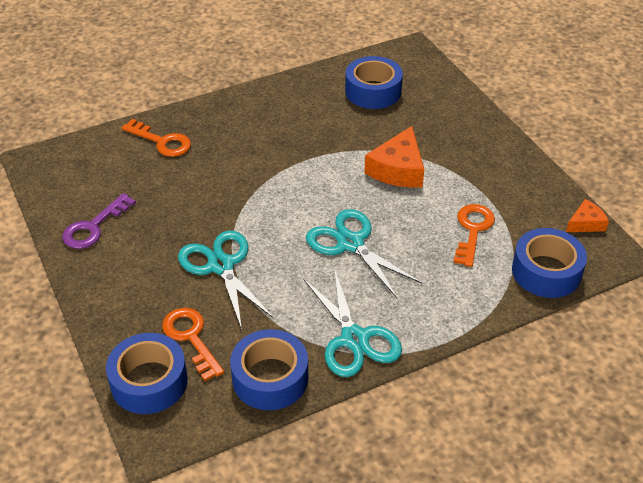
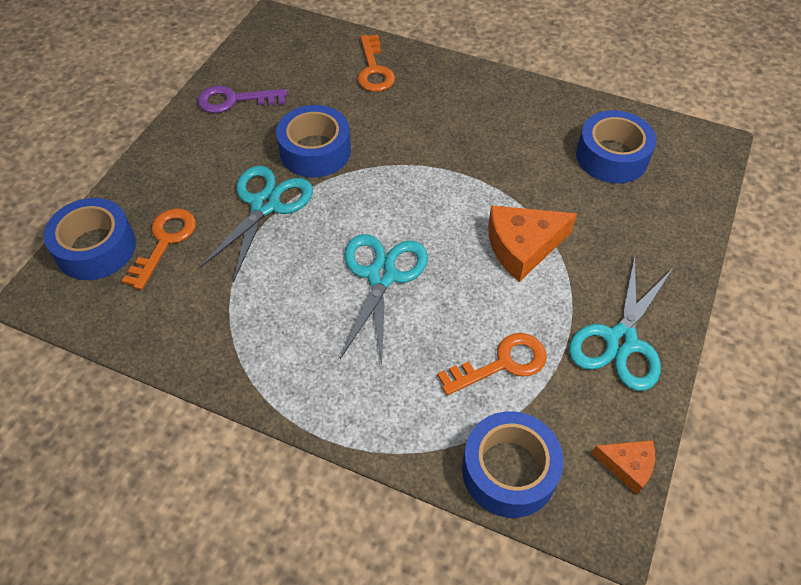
camera: 50 degrees right, 10 degrees up
blue tape [230,329,308,410] -> blue tape moved to [276,105,351,177]
turquoise scissors [303,268,402,377] -> turquoise scissors moved to [569,256,672,391]

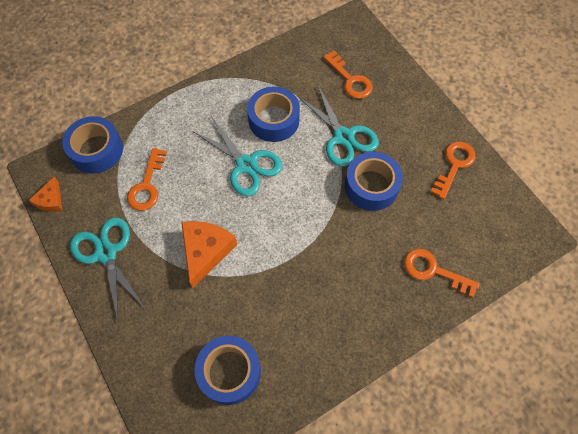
camera: 125 degrees right, 10 degrees up
blue tape [43,198,136,280] -> blue tape moved to [247,87,300,142]
purple key [198,85,287,113] -> orange key [431,141,476,199]
orange cheese [592,440,655,495] -> orange cheese turned 45 degrees counterclockwise [29,177,62,212]

